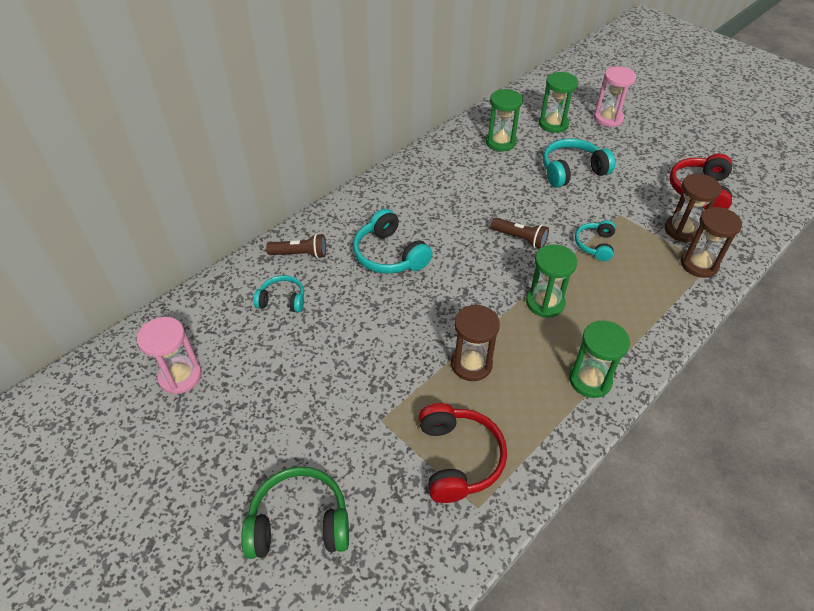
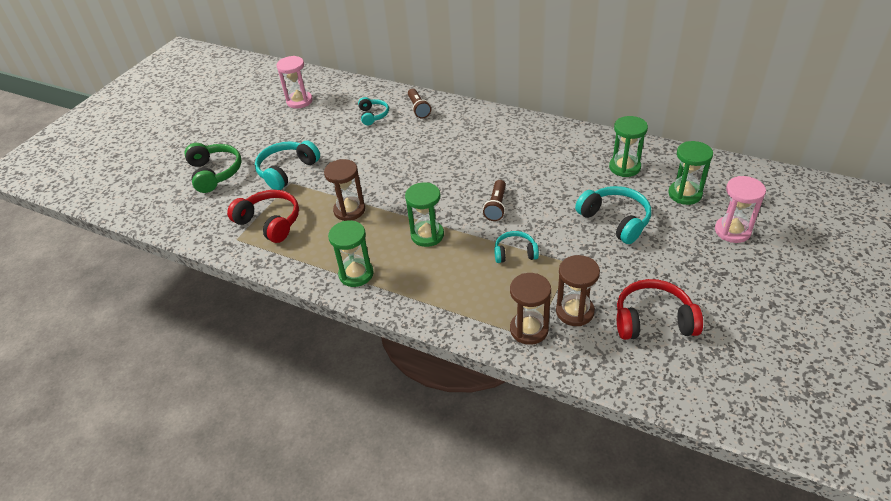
camera: 75 degrees right, 5 degrees down
turquoise headphones [353,209,432,274] -> turquoise headphones moved to [255,140,320,190]
red headphones [419,403,507,503] -> red headphones turned 120 degrees counterclockwise [227,190,299,243]

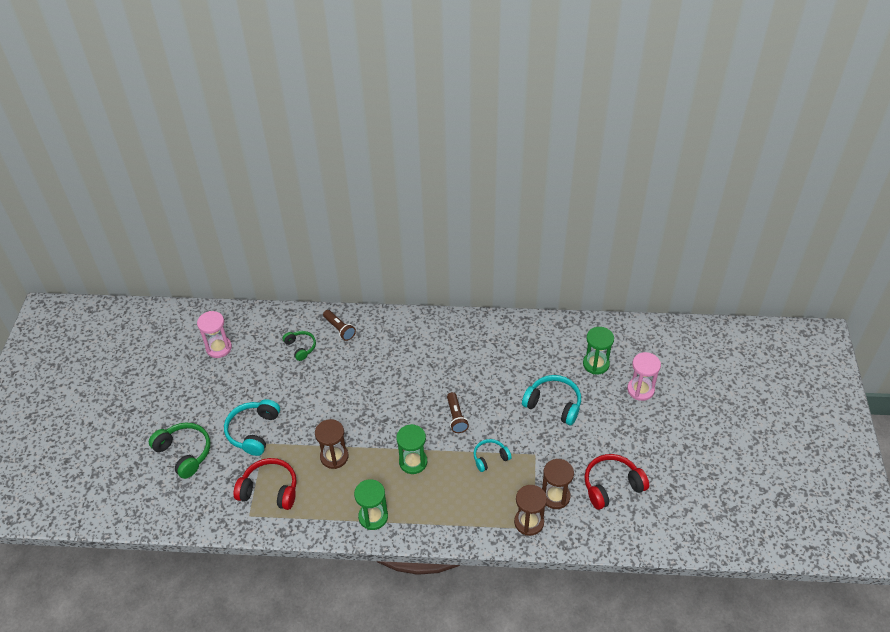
camera: 25 degrees left, 5 degrees up
turquoise headphones [358,97,389,125] -> green headphones [283,331,316,361]
green hourglass [609,116,648,177] -> none

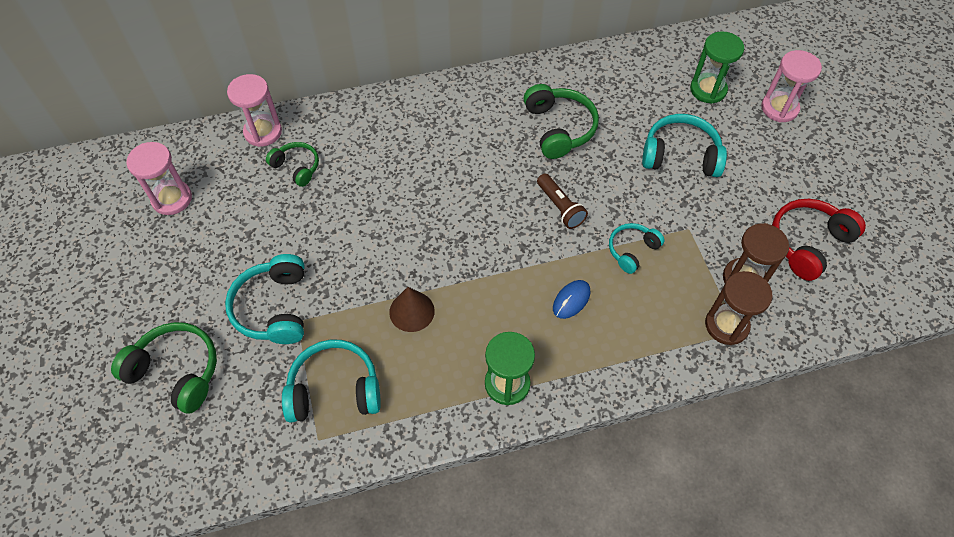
camera: 20 degrees left, 10 degrees up
red headphones [234,458,297,510] -> turquoise headphones [282,340,381,423]
brown hourglass [315,419,348,469] -> brown cone [389,287,435,332]
brown flashlight [323,310,356,341] -> none
green hourglass [396,424,427,474] -> none
none -> pink hourglass [227,74,282,147]
none -> green headphones [523,84,599,159]
none -> blue mouse [553,280,590,319]

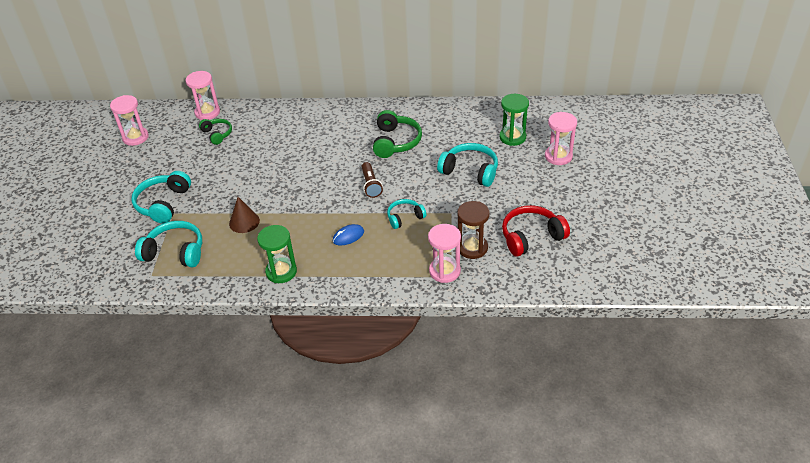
camera: 20 degrees right, 15 degrees down
green headphones [111,322,217,413] -> none
brown hourglass [705,271,773,345] -> pink hourglass [428,224,461,283]

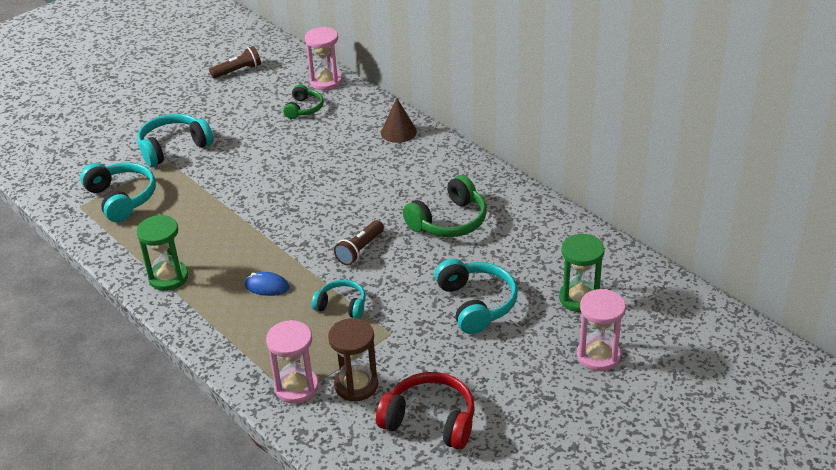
camera: 45 degrees right, 5 degrees down
pink hourglass [110,95,149,146] -> brown flashlight [209,46,261,79]
brown cone [229,197,260,233] -> brown cone moved to [381,98,417,143]

